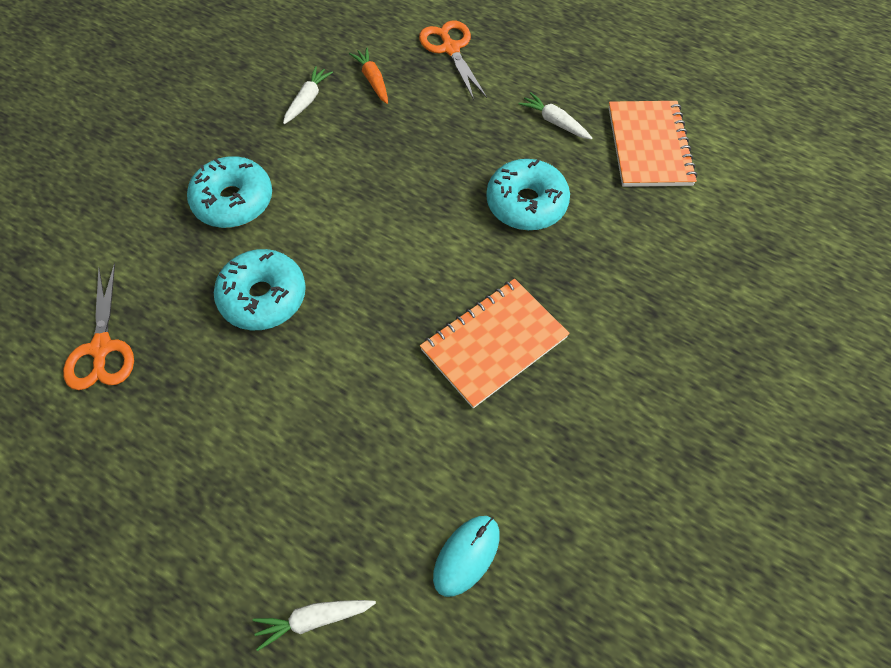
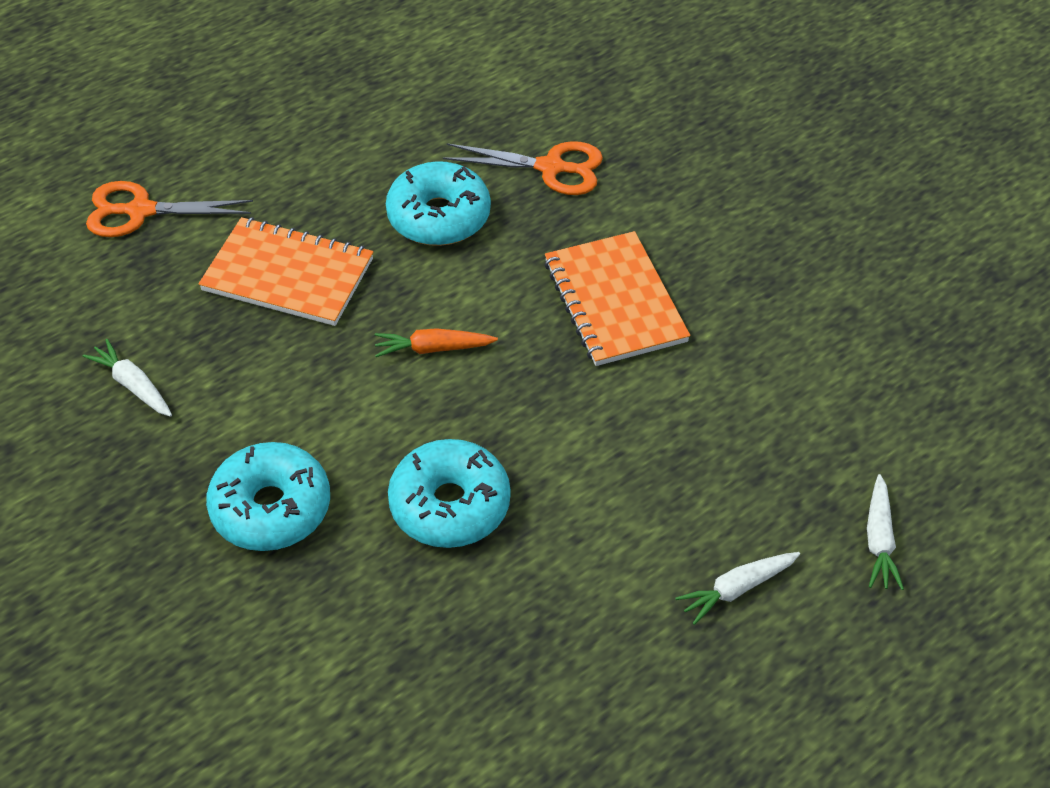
camera: 70 degrees left, 10 degrees down
orange scissors [63,263,134,390] -> orange scissors moved to [443,141,603,195]
orange carrot [349,48,388,104] -> orange carrot moved to [375,328,498,357]
turquoise mouse [433,516,500,597] -> none
white carrot [518,92,592,140] -> white carrot moved to [675,552,800,625]
orange notebook [608,101,697,187] -> orange notebook moved to [198,217,373,326]

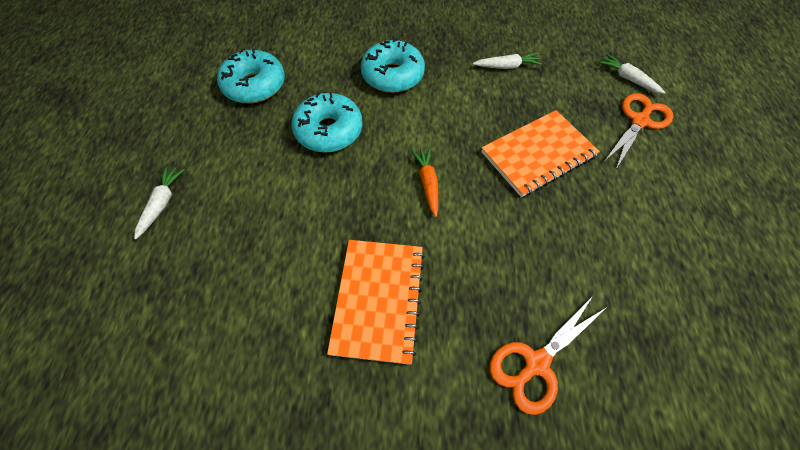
camera: 130 degrees right, 10 degrees up
orange carrot [375,328,498,357] -> orange carrot turned 45 degrees counterclockwise [411,147,438,217]
turquoise donut [386,161,491,246] -> turquoise donut moved to [217,49,285,104]
orange notebook [545,231,690,366] -> orange notebook turned 75 degrees clockwise [327,240,425,365]
white carrot [867,474,904,590] -> white carrot moved to [598,54,665,94]

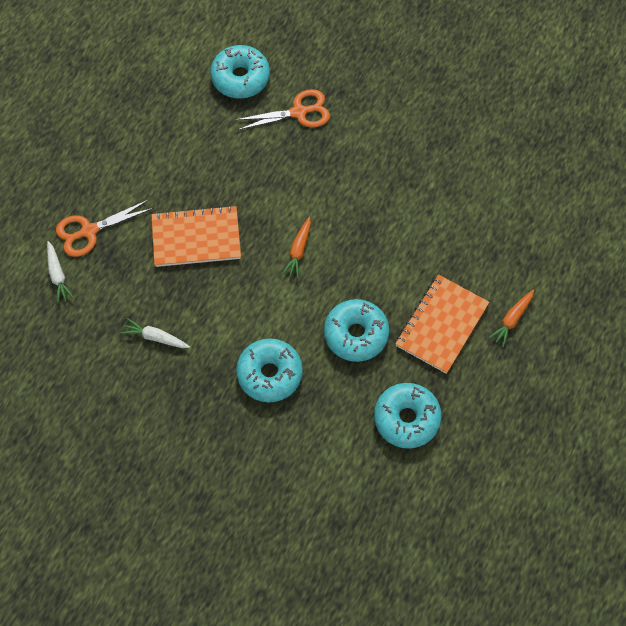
camera: 155 degrees left, 5 degrees up
white carrot [134,166,185,240] -> orange carrot [489,289,534,347]
orange notebook [327,240,425,365] -> orange notebook moved to [395,275,489,374]
none -> turquoise donut [210,45,270,98]

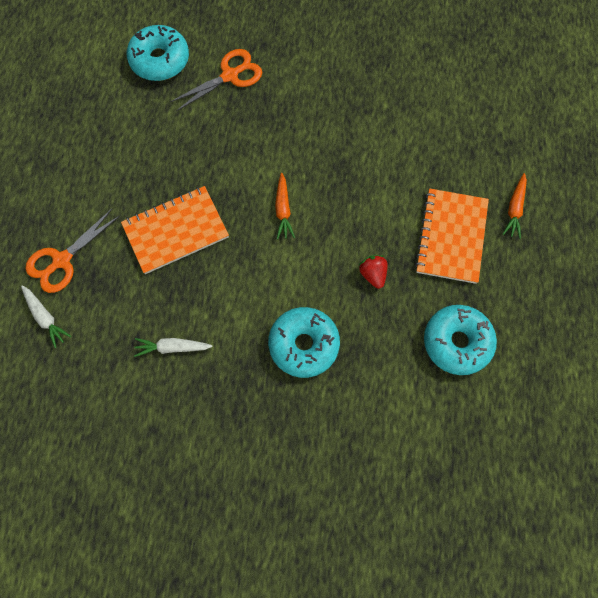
camera: 20 degrees left, 5 degrees up
turquoise donut [324,299,389,362] -> red strawberry [359,255,388,289]

